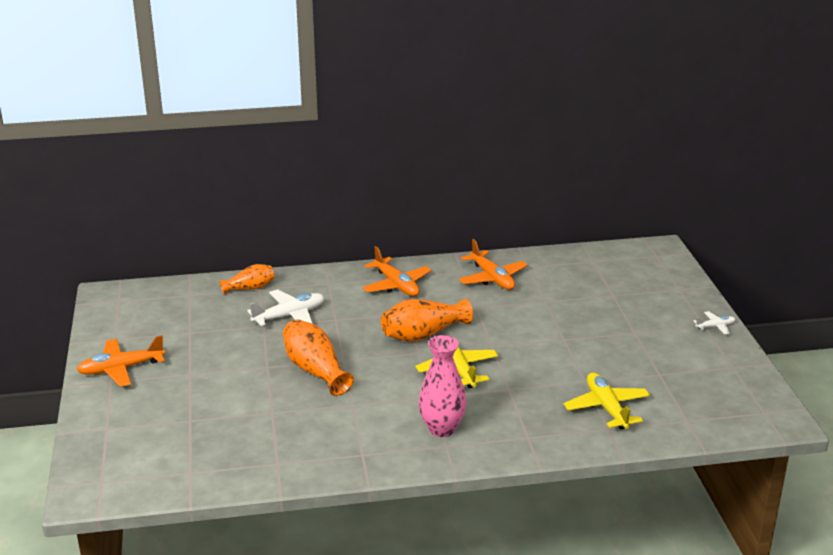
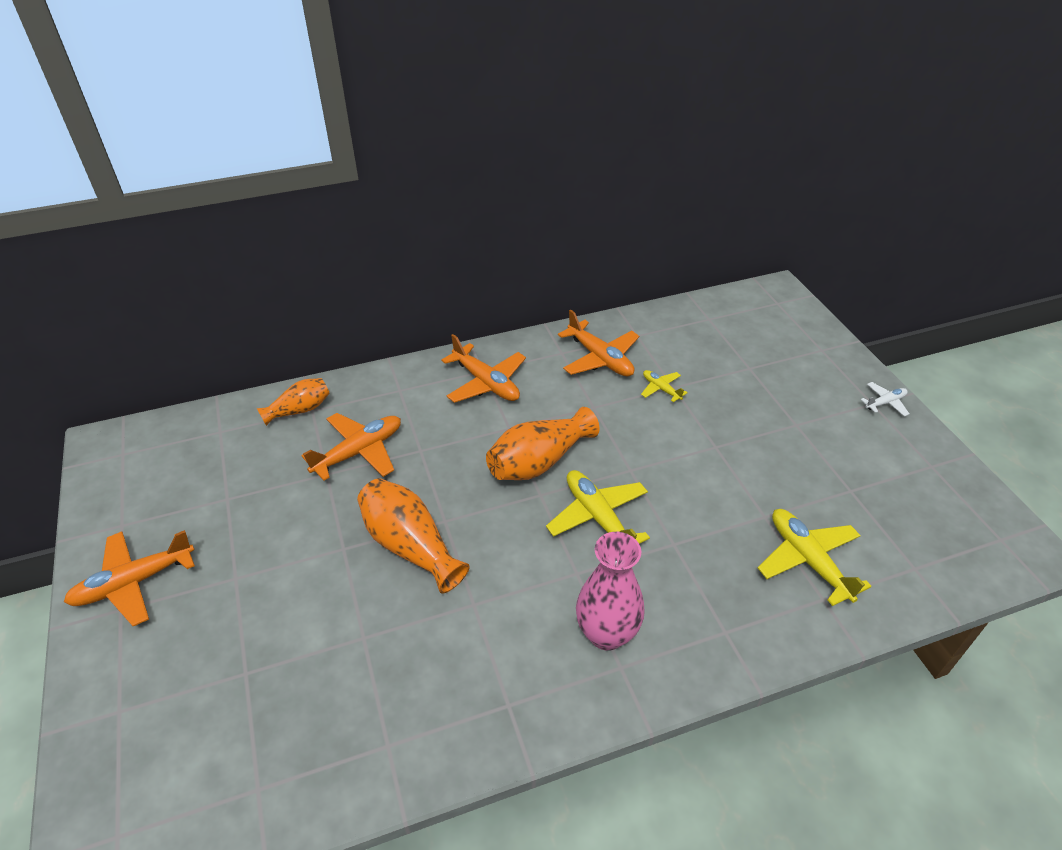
camera: 10 degrees left, 15 degrees up
white plane [247,289,325,326] -> orange plane [301,413,401,481]
none -> yellow plane [641,370,688,402]

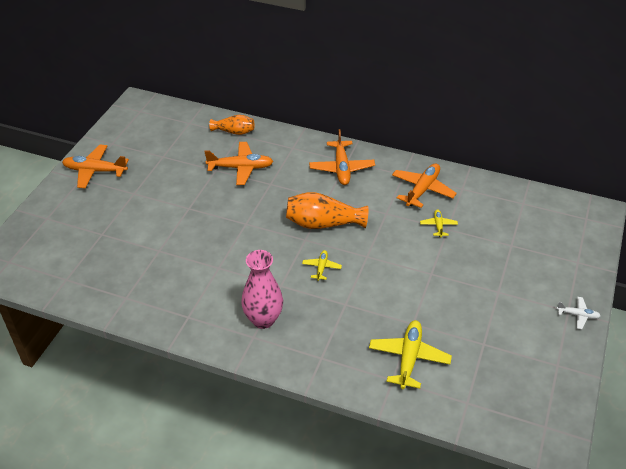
camera: 40 degrees right, 0 degrees up
orange vase [357,478,470,593] -> none
yellow plane [546,470,650,544] -> yellow plane [302,250,342,281], size x0.53
orange plane [558,310,639,376] -> orange plane turned 150 degrees counterclockwise [392,163,457,208]

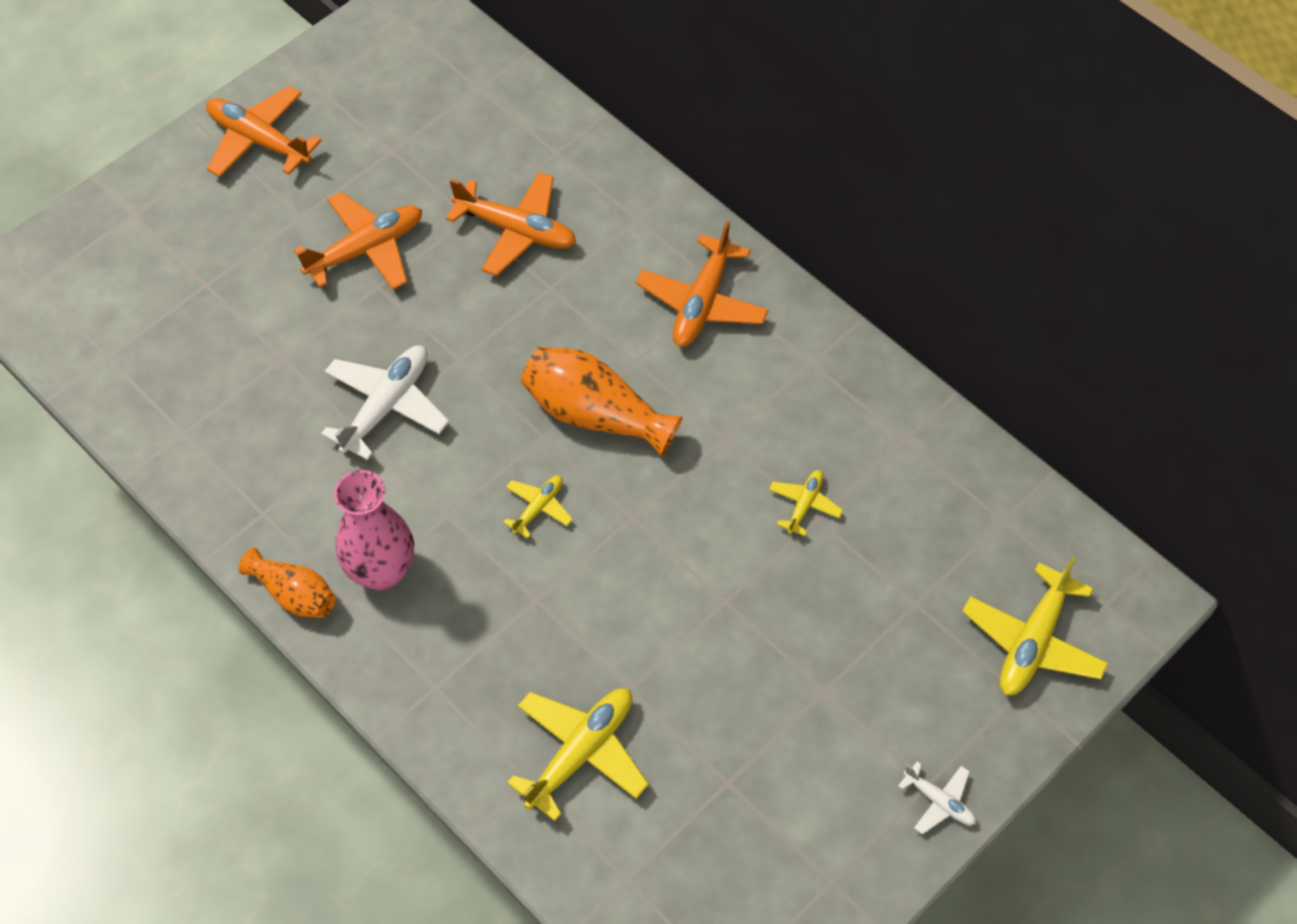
camera: 25 degrees right, 15 degrees up
orange vase [209,115,255,135] -> orange vase moved to [238,548,336,618]
orange plane [392,163,457,208] -> orange plane moved to [294,192,422,290]
none -> white plane [321,345,449,460]
none -> yellow plane [962,556,1109,695]

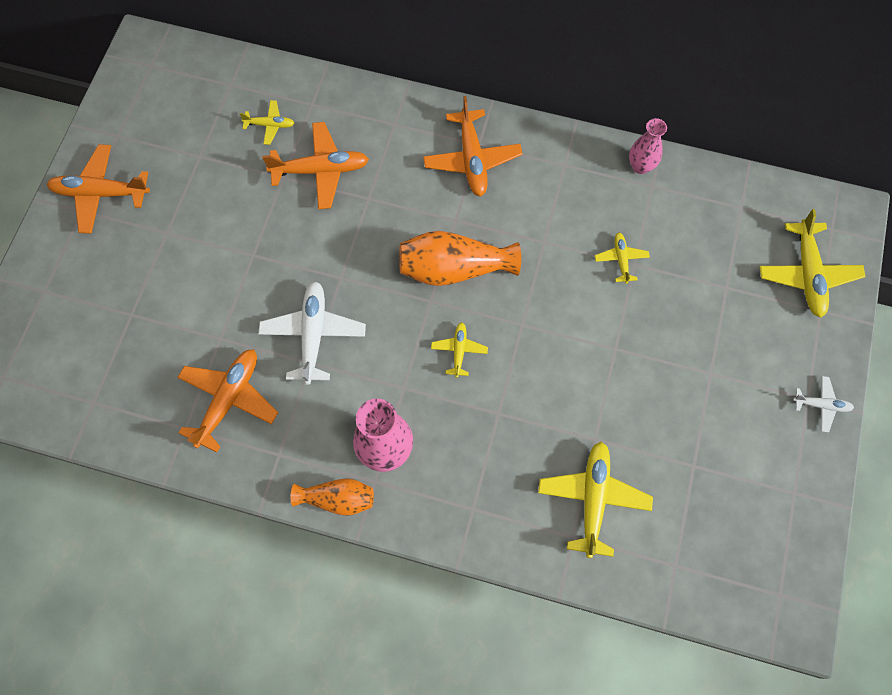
camera: 30 degrees left, 10 degrees up
orange plane [294,192,422,290] -> orange plane moved to [177,349,279,453]
none -> yellow plane [239,100,294,145]
none -> pink vase [629,118,667,174]

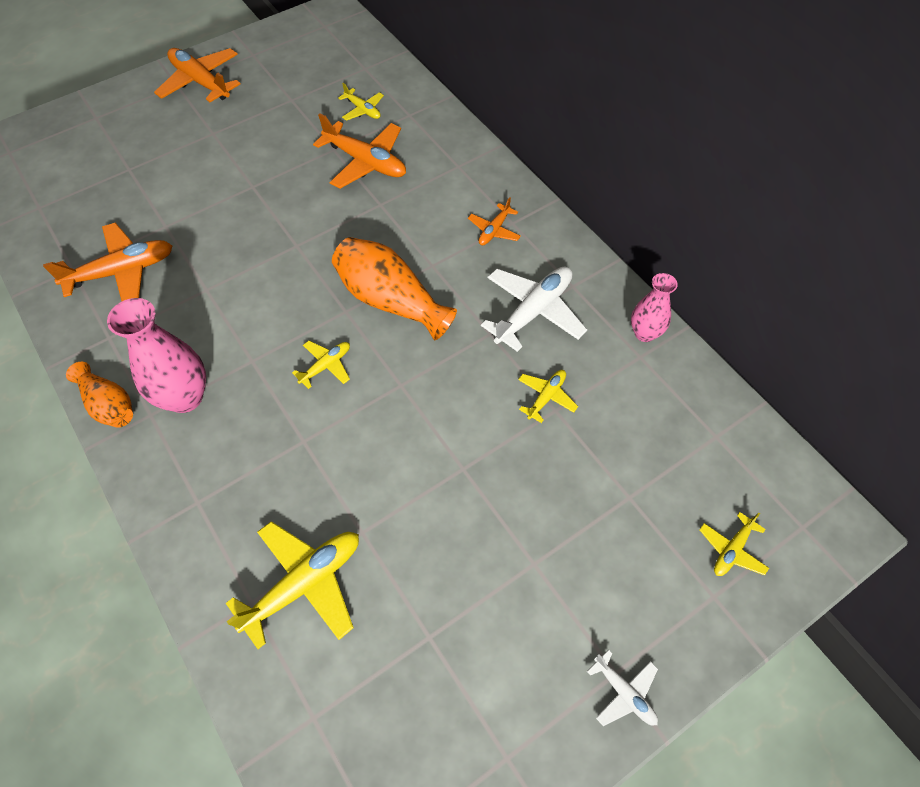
camera: 40 degrees right, 10 degrees down
white plane [258,281,366,385] -> white plane moved to [481,267,587,352]
orange plane [423,96,523,196] -> orange plane [468,197,521,245], size x0.53
yellow plane [759,209,866,318] -> yellow plane [699,512,769,576], size x0.53

